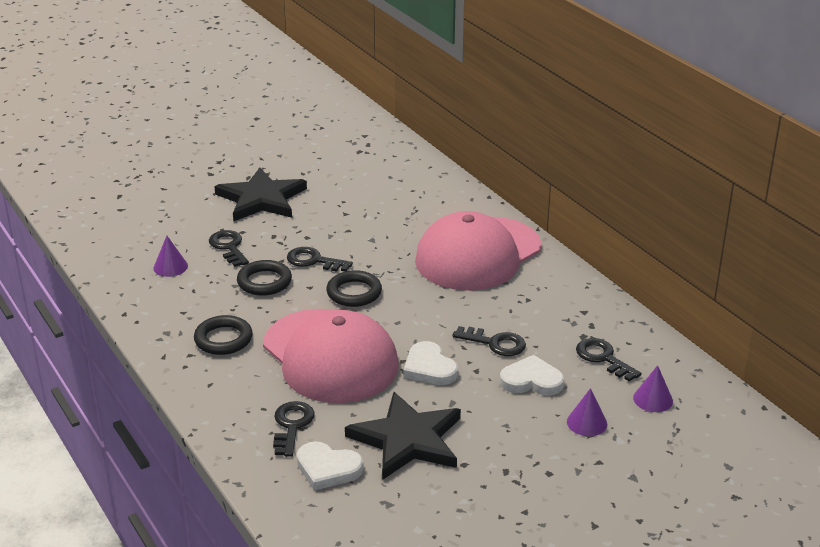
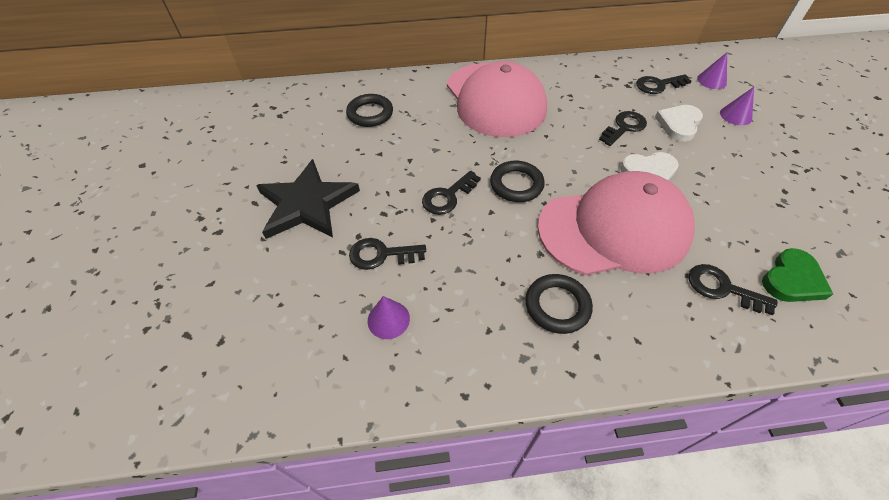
camera: 65 degrees left, 20 degrees up
black ring [237,260,292,296] -> black ring moved to [346,94,393,127]
white heart [297,442,364,490] -> green heart [762,248,833,302]
black star [345,392,461,480] -> none

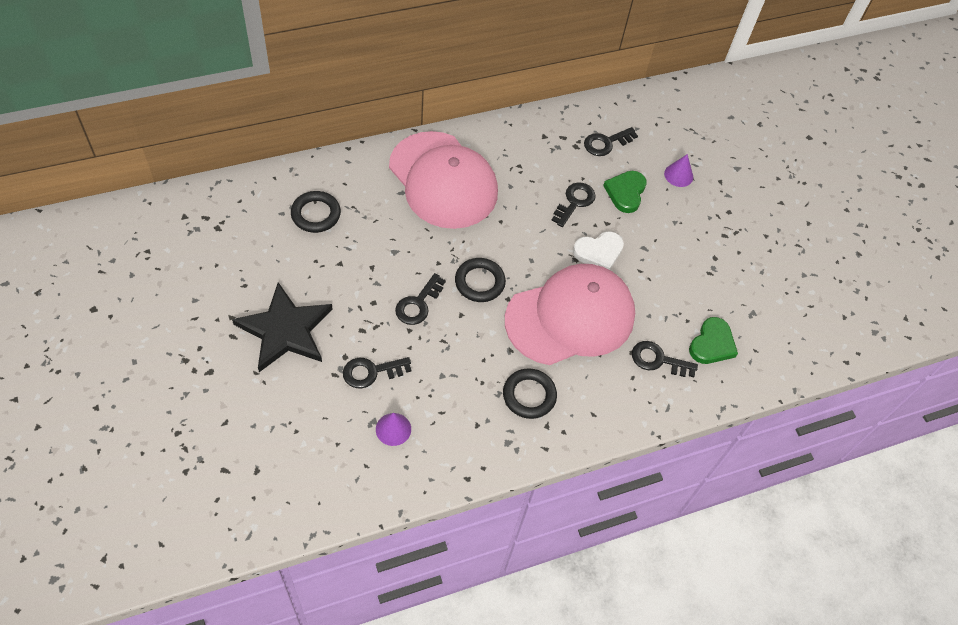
camera: 20 degrees left, 5 degrees up
white heart [655,105,703,142] -> green heart [603,171,647,213]
purple cone [697,52,727,89] -> none

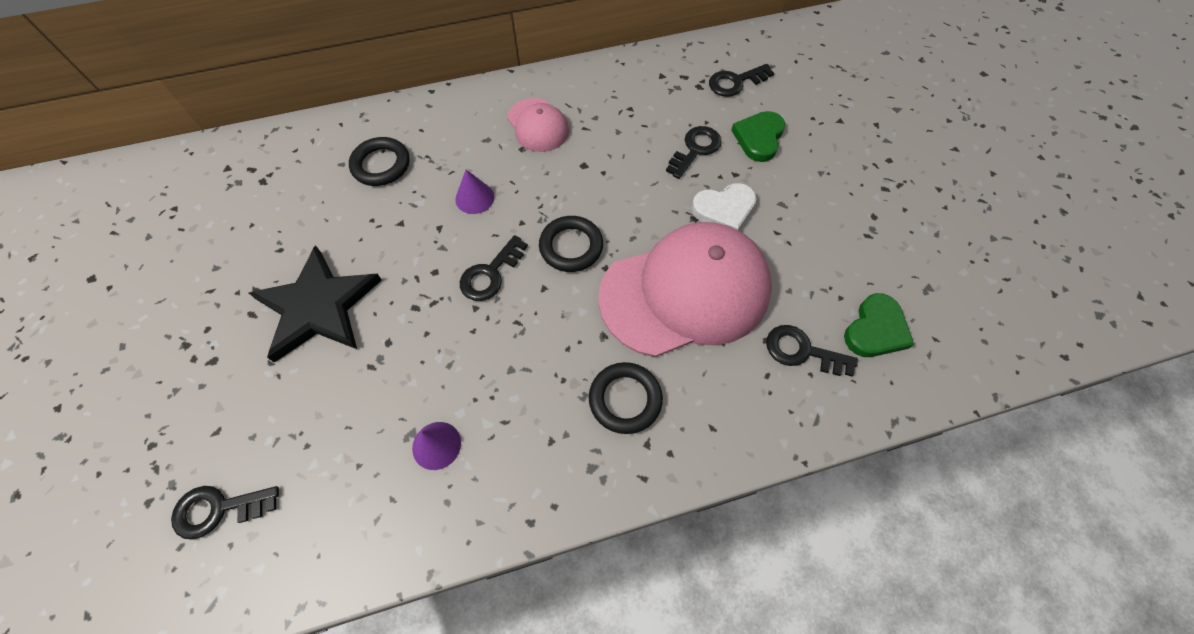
camera: 10 degrees right, 5 degrees up
black key [343,357,412,389] -> black key moved to [171,486,279,540]
pink cap [389,131,498,229] -> pink cap [507,98,569,152], size x0.49
purple cone [664,154,693,187] -> purple cone moved to [455,169,494,214]

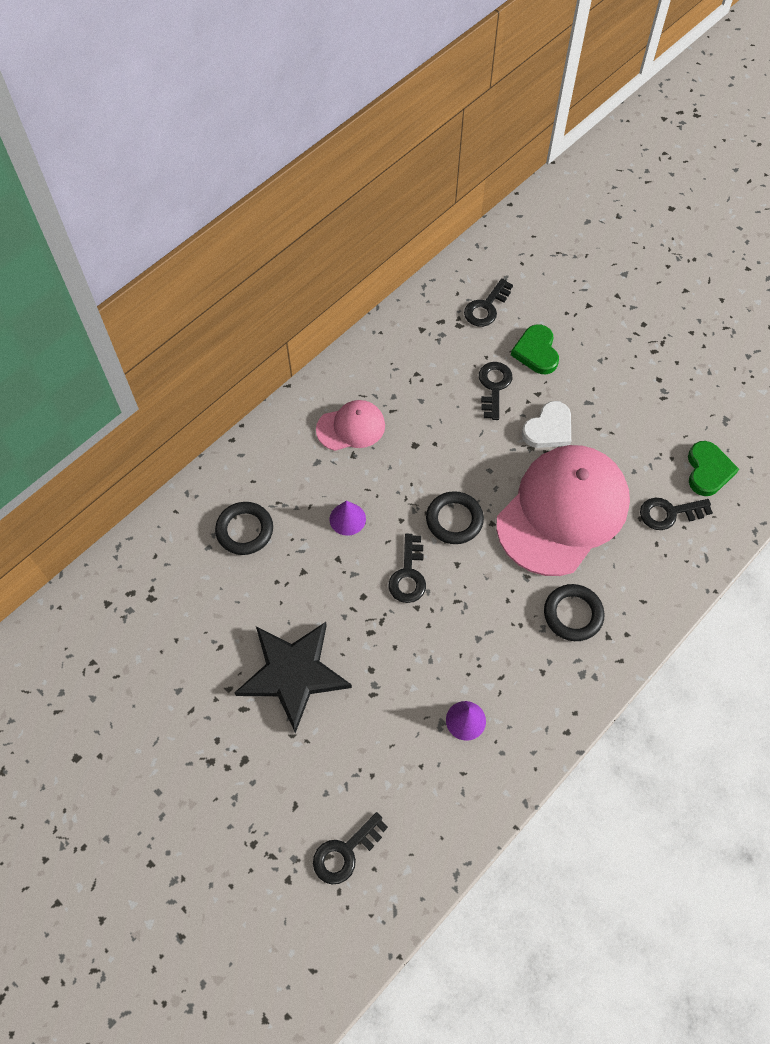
camera: 30 degrees left, 0 degrees up
pink cap [507,98,569,152] -> pink cap turned 45 degrees counterclockwise [316,400,385,451]

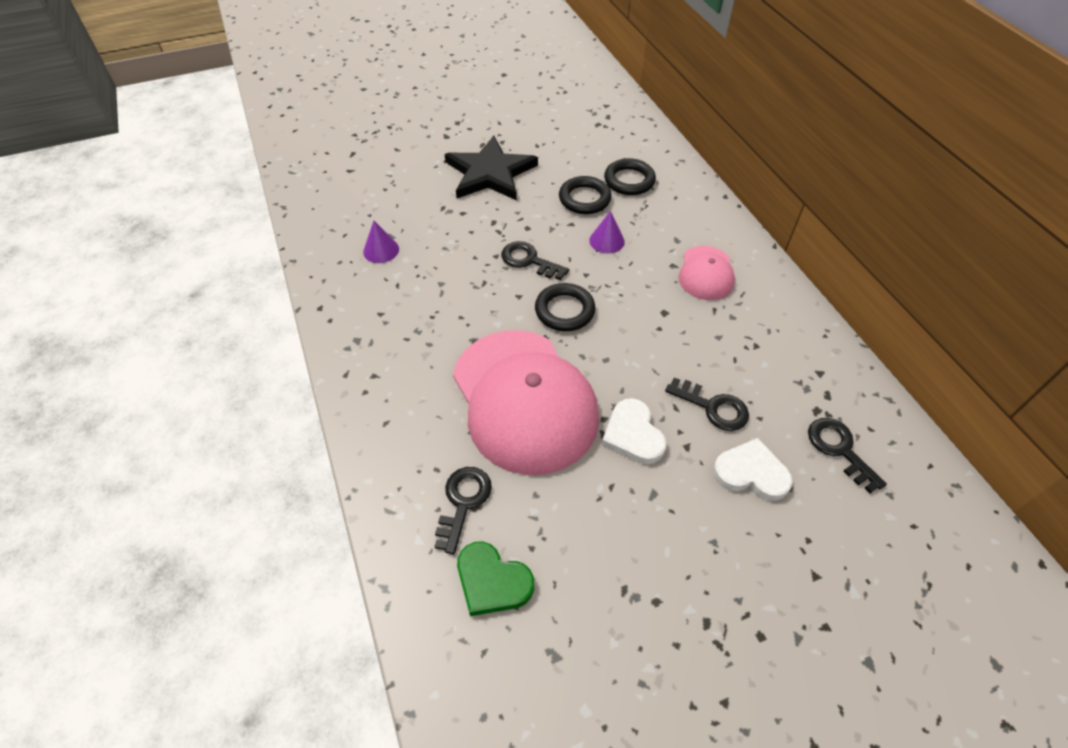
camera: 115 degrees right, 10 degrees down
black key [313,812,388,884] -> none
green heart [511,324,559,374] -> white heart [713,438,793,501]
black ring [544,584,605,641] -> black ring moved to [559,176,612,214]

